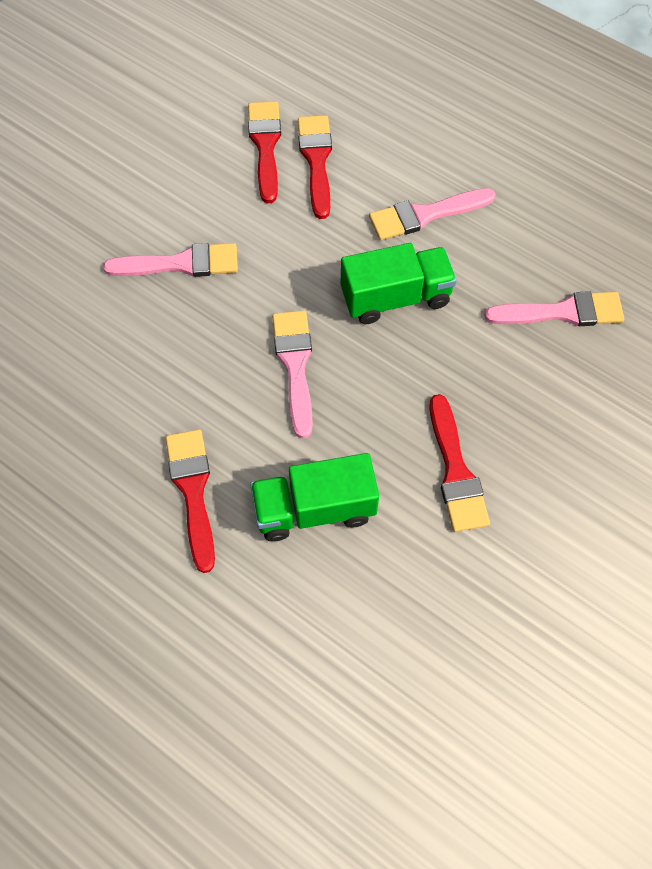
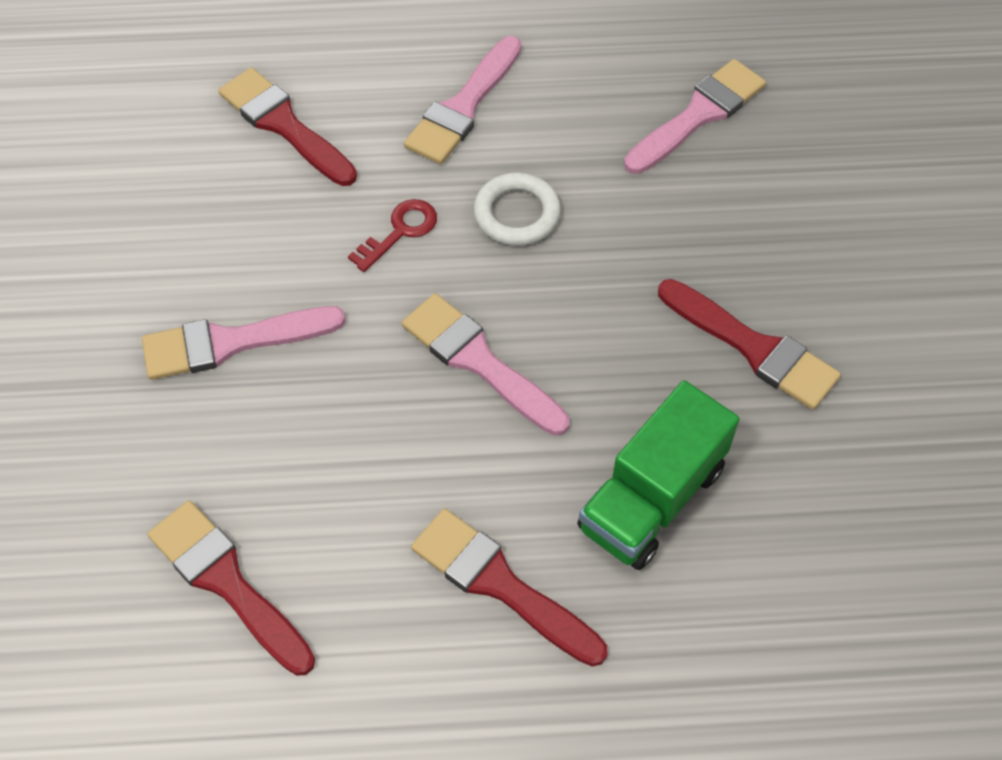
camera: 40 degrees left, 5 degrees down
pink brush [103,243,238,277] -> pink brush turned 150 degrees counterclockwise [142,306,346,380]
red brush [248,101,281,203] -> red brush moved to [148,500,315,676]
green truck [341,243,457,324] -> white ring [474,172,561,246]
none -> red key [348,199,437,272]

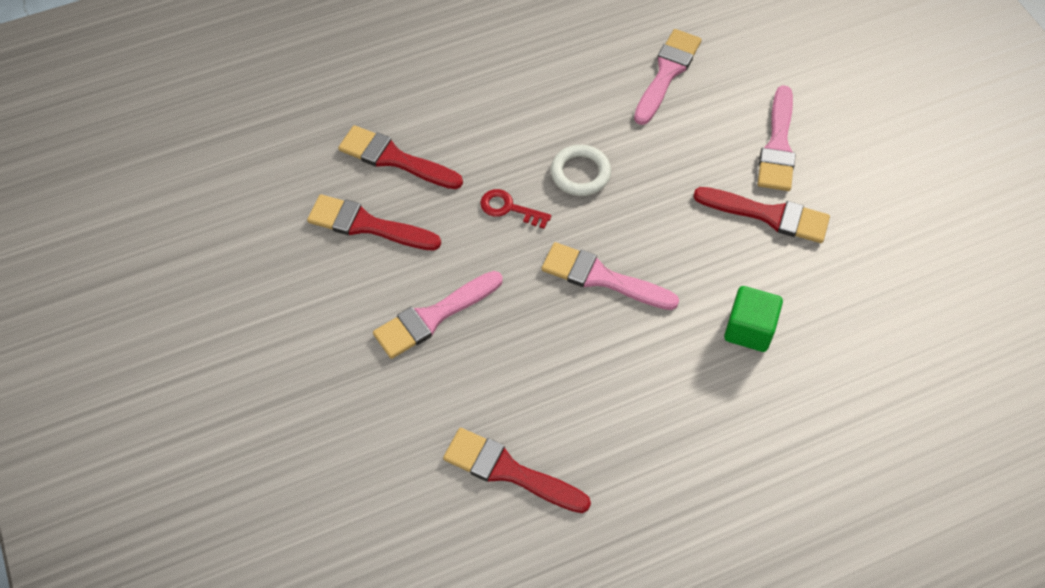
camera: 20 degrees left, 0 degrees up
red key [348,199,437,272] -> red key turned 90 degrees counterclockwise [480,189,551,229]
pink brush [404,36,522,164] -> pink brush moved to [758,85,796,191]
red brush [411,508,608,667] -> red brush moved to [307,194,441,251]
green truck [577,380,740,570] -> green cube [724,286,783,352]

